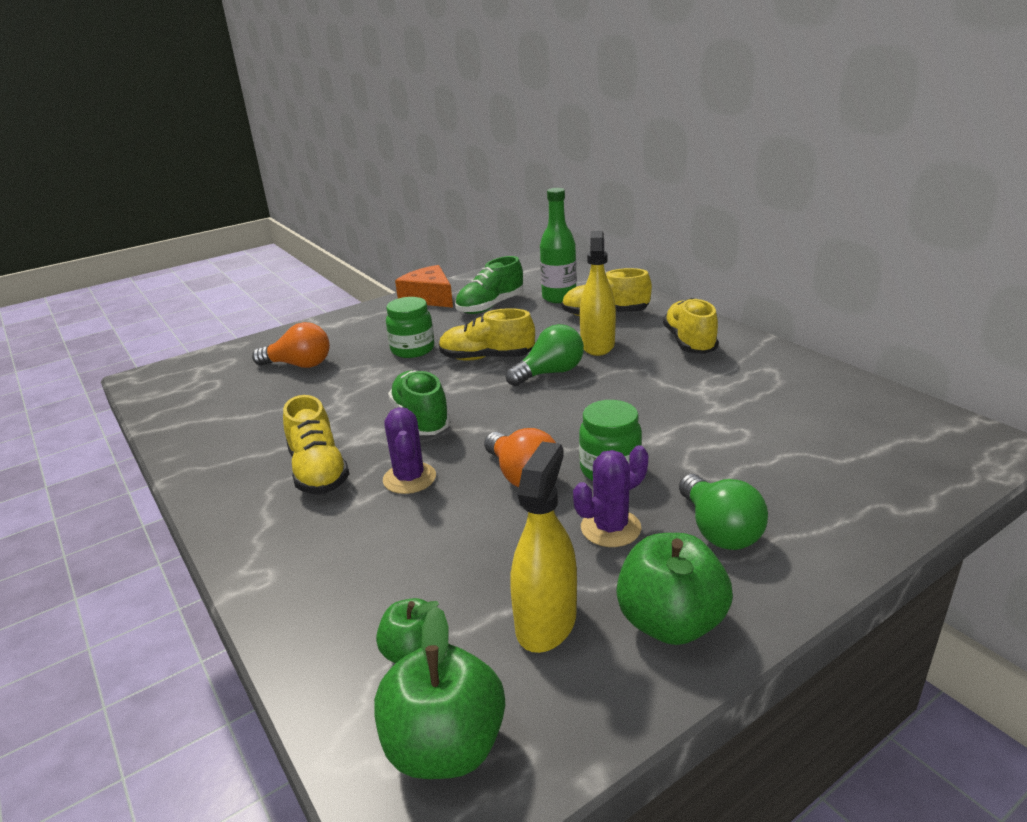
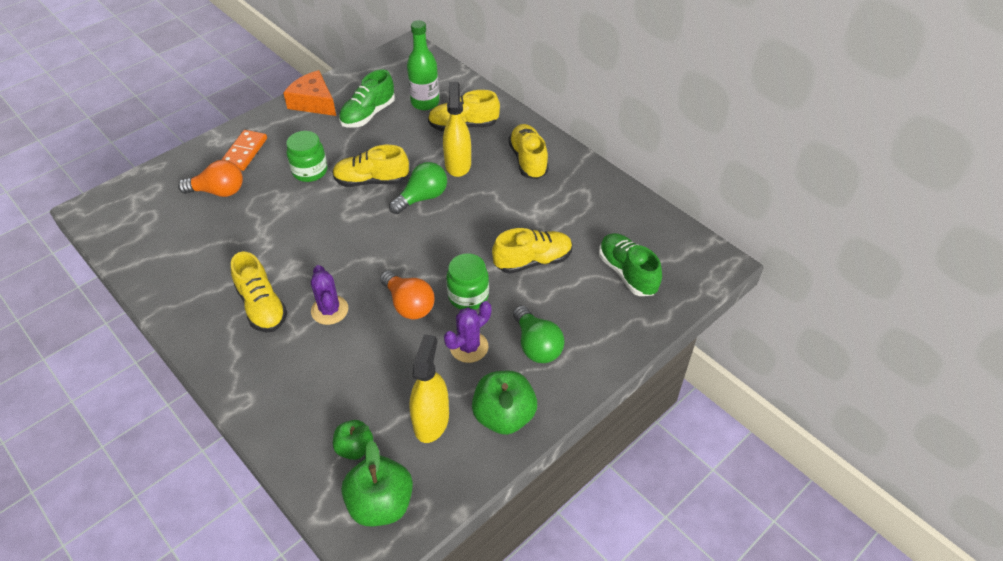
camera: 10 degrees left, 20 degrees up
green shoe [388,370,451,435] -> green shoe moved to [599,233,662,296]
none -> orange domino [221,130,267,171]
none -> yellow shoe [492,228,572,274]

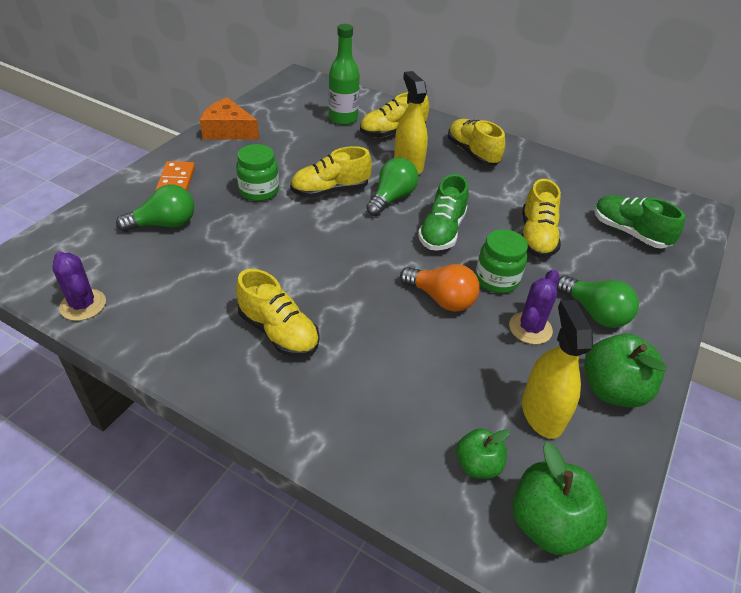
camera: 20 degrees left, 5 degrees down
orange light bulb [178,160,243,197] -> green light bulb [116,185,194,232]
purple cactus [311,265,348,325] -> purple cactus moved to [52,251,106,321]
green shoe [339,69,395,128] -> green shoe moved to [418,174,469,250]
yellow shoe [492,228,572,274] -> yellow shoe turned 135 degrees clockwise [522,179,561,258]

